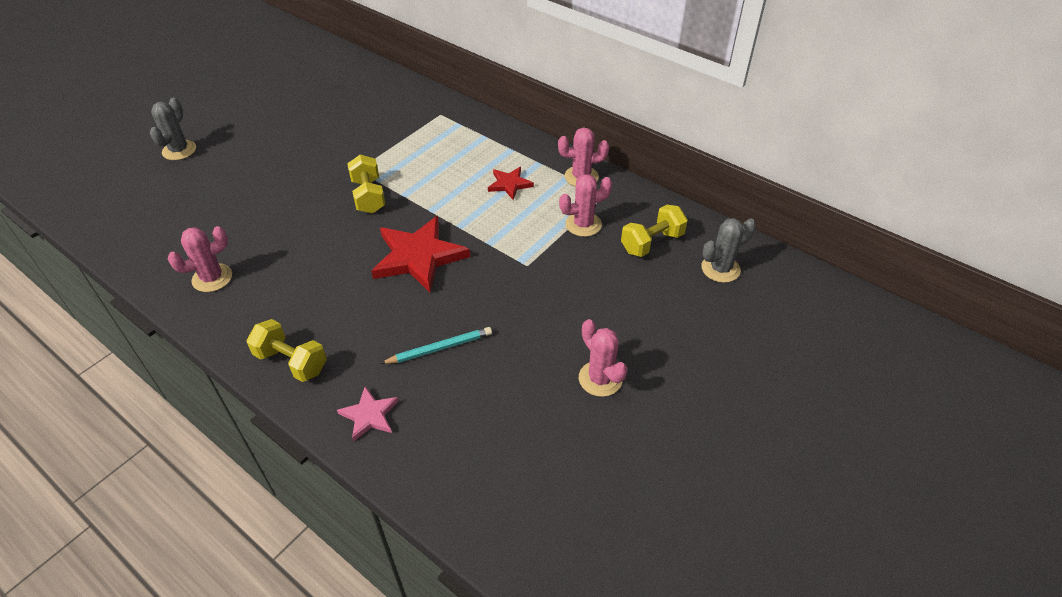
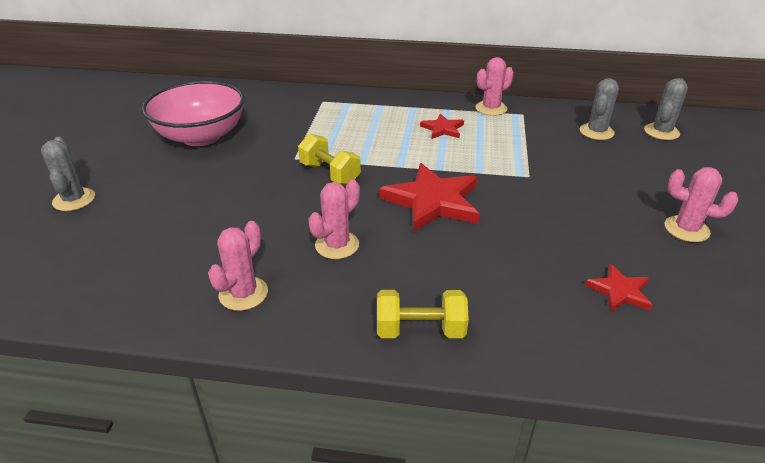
camera: 30 degrees left, 10 degrees down
pink star [337,386,399,442] -> none
turquoise pencil [380,327,492,364] -> none
pink cactus [559,174,612,237] -> pink cactus moved to [308,180,360,259]
yellow dumbbell [621,205,688,257] -> grey cactus [580,78,619,140]
none -> pink bowl [142,81,245,146]
none -> red star [585,264,653,312]

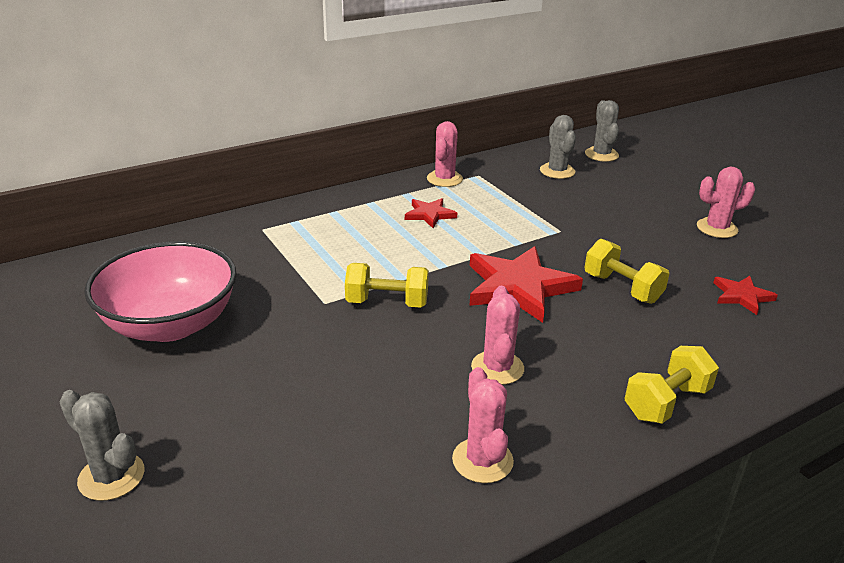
camera: 40 degrees left, 5 degrees down
none -> yellow dumbbell [584,239,669,304]

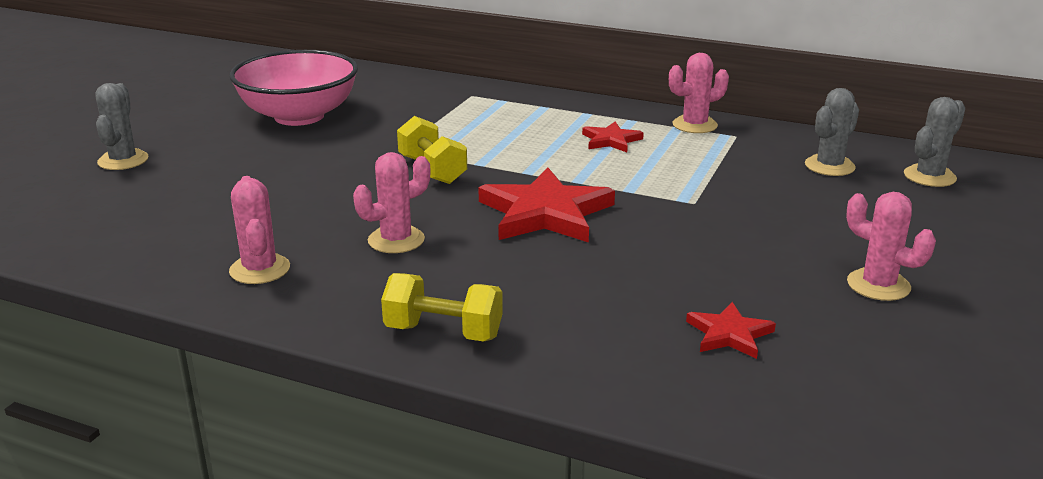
camera: 55 degrees right, 5 degrees down
pink cactus [452,367,514,483] -> pink cactus turned 60 degrees counterclockwise [229,176,290,284]
yellow dumbbell [584,239,669,304] -> none

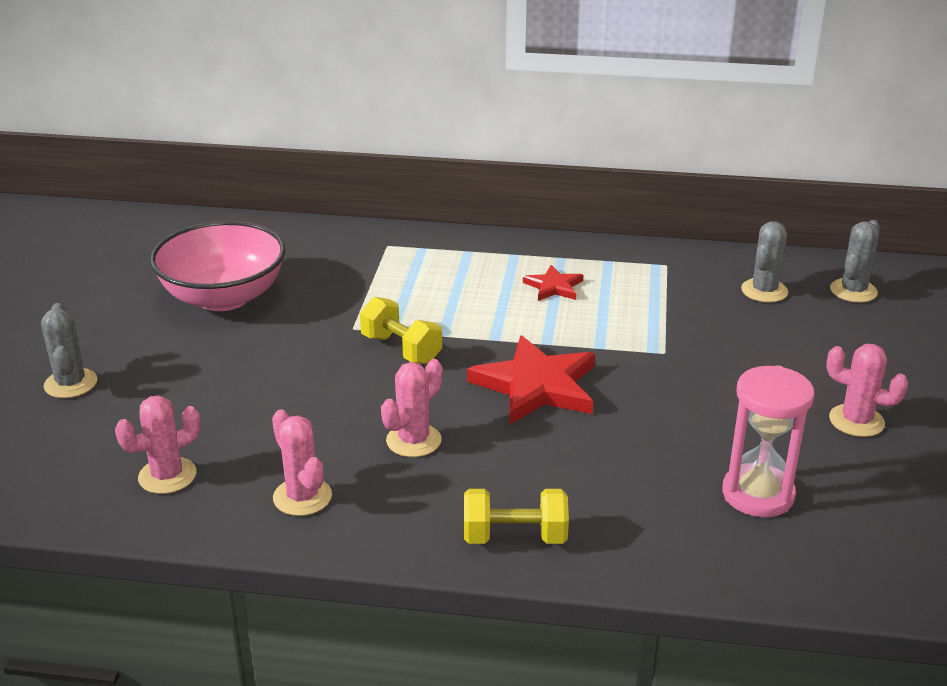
camera: 15 degrees left, 5 degrees up
pink cactus [669,53,729,133] -> pink cactus moved to [115,395,201,494]
red star [686,302,776,359] -> pink hourglass [722,365,815,517]

